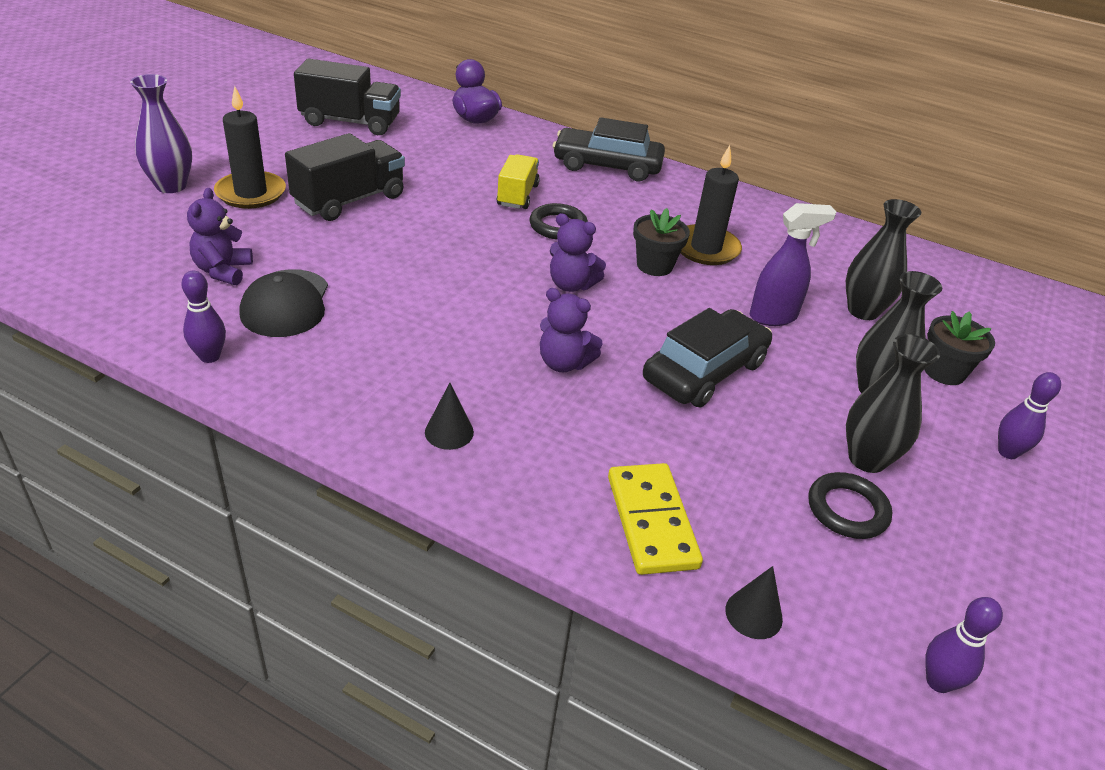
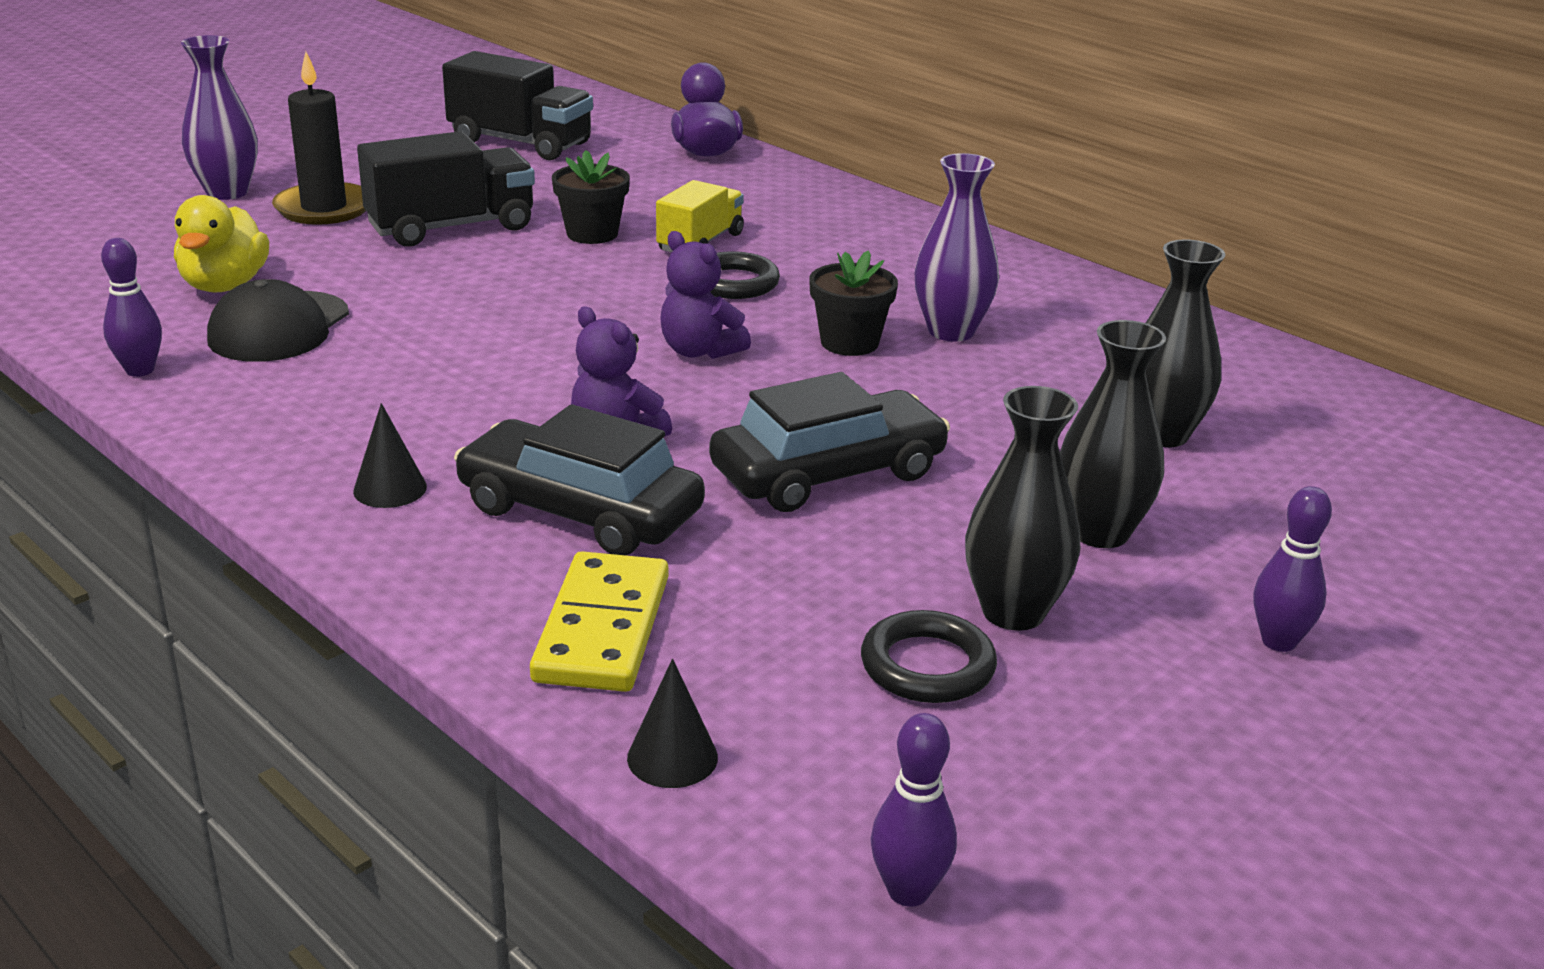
camera: 20 degrees right, 10 degrees down
purple teddy bear [187,188,253,285] -> yellow duck [174,195,269,292]
black car [553,117,665,181] -> black car moved to [454,404,705,555]
black candle [680,145,742,265] -> purple vase [915,153,999,342]
purple spray bottle [750,203,836,326] -> none
black flower pot [924,311,995,385] -> black flower pot moved to [552,150,630,244]

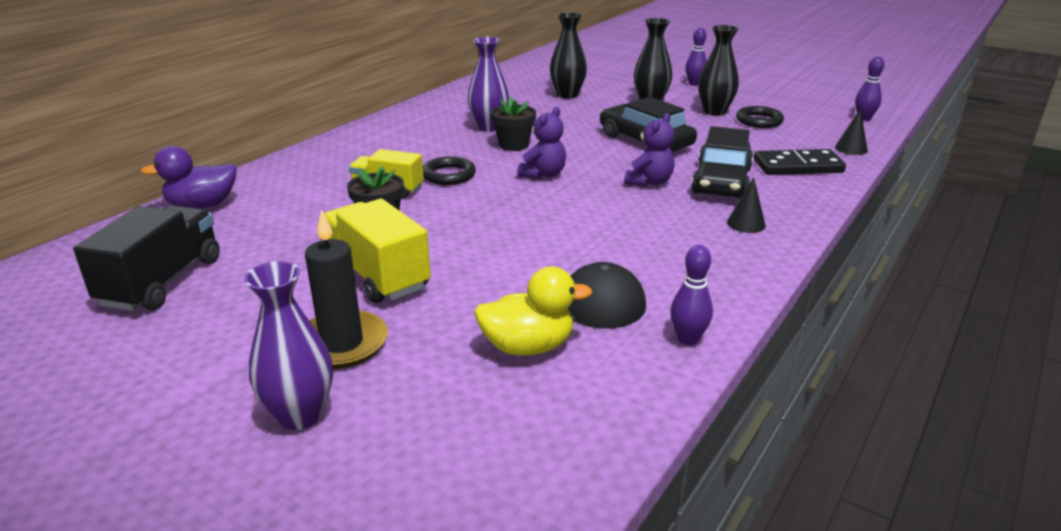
camera: 100 degrees left, 0 degrees up
black truck [357,131,535,247] -> yellow truck [324,199,431,303]
yellow domino [530,551,669,692] -> black domino [754,149,846,175]

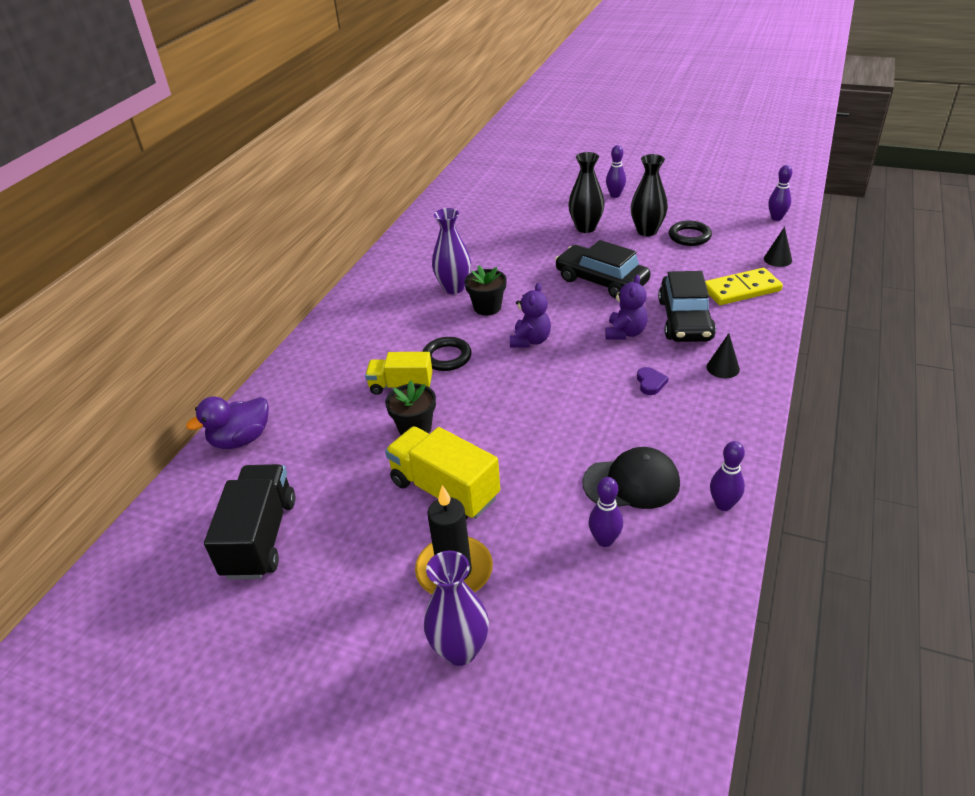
camera: 10 degrees left, 10 degrees up
yellow duck [474,266,592,356] -> purple bowling pin [588,477,623,547]
black vase [550,13,587,99] -> none
black domino [754,149,846,175] -> yellow domino [705,268,783,305]
none -> purple heart [637,367,669,395]

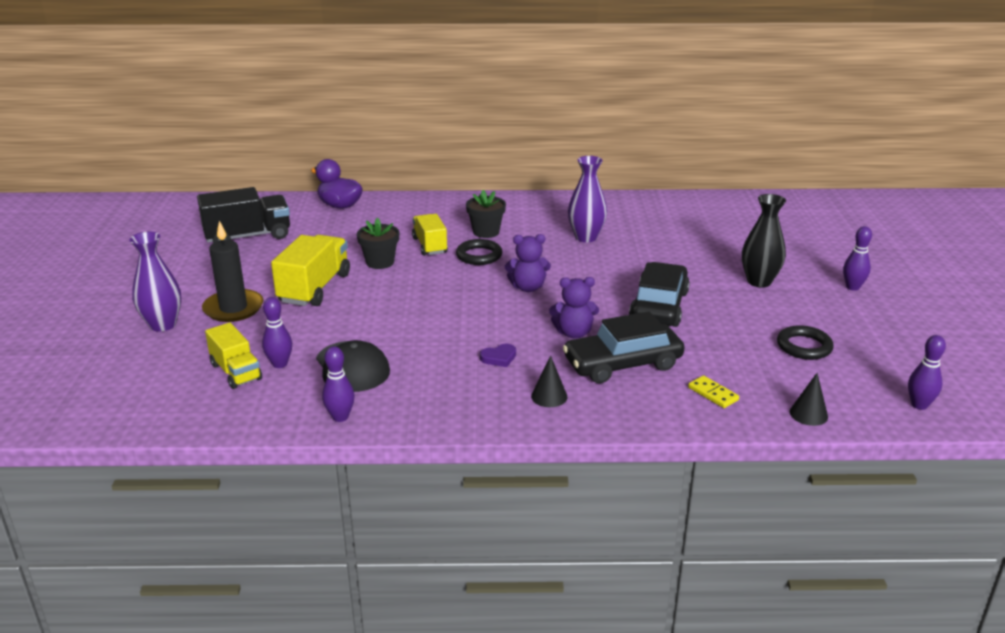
camera: 65 degrees right, 10 degrees down
black flower pot [464,265,507,315] -> black flower pot moved to [466,190,506,238]
black vase [631,154,668,236] -> none
yellow domino [705,268,783,305] -> yellow domino [688,375,739,408], size x0.53
none -> yellow truck [205,322,262,389]

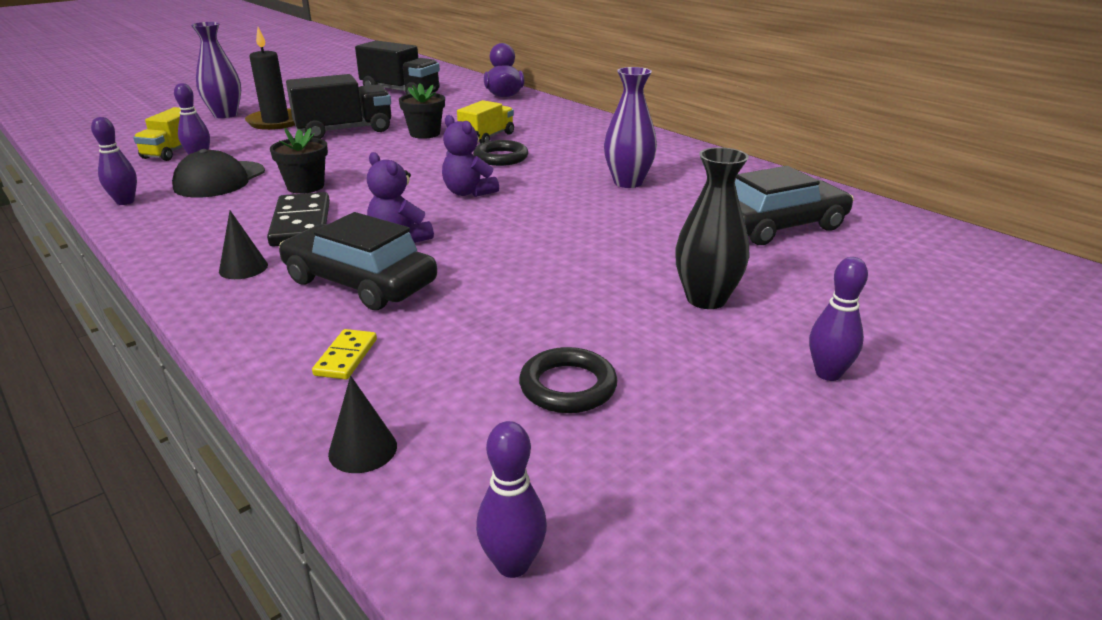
camera: 50 degrees right, 0 degrees up
yellow truck [271,235,350,306] -> black truck [286,74,391,139]
black flower pot [466,190,506,238] -> black flower pot moved to [270,128,328,194]
purple heart [480,344,516,367] -> black domino [267,192,330,247]
black car [629,262,690,327] -> black car moved to [735,166,854,245]

